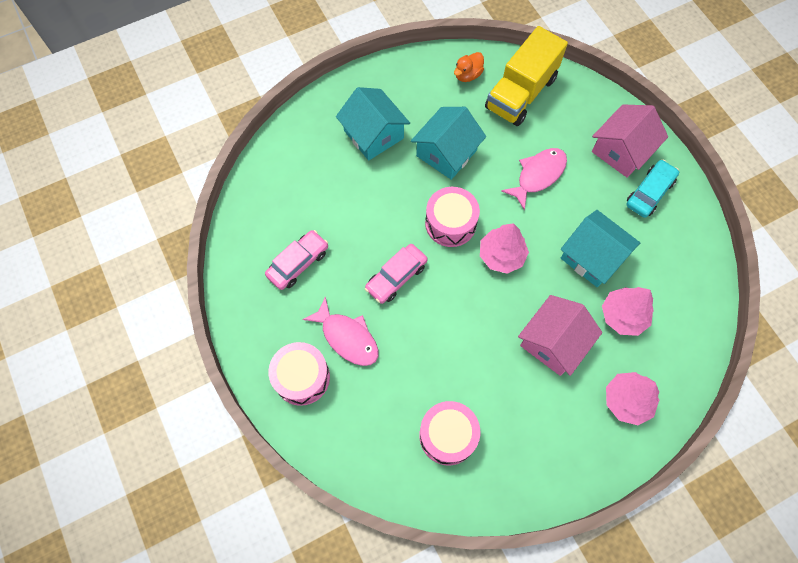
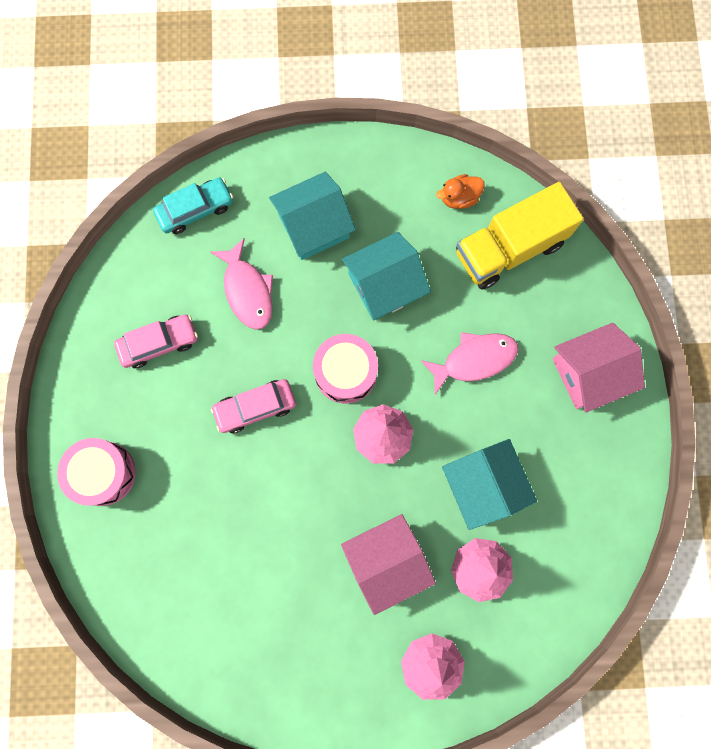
camera: 25 degrees right, 10 degrees up
pink fish [302,297,378,366] -> pink fish moved to [210,238,273,330]
turquoise house [336,87,410,161] -> turquoise house turned 75 degrees clockwise [269,172,356,260]
pink drum [419,401,480,465] -> none
turquoise car [626,159,679,218] -> turquoise car moved to [153,178,233,234]

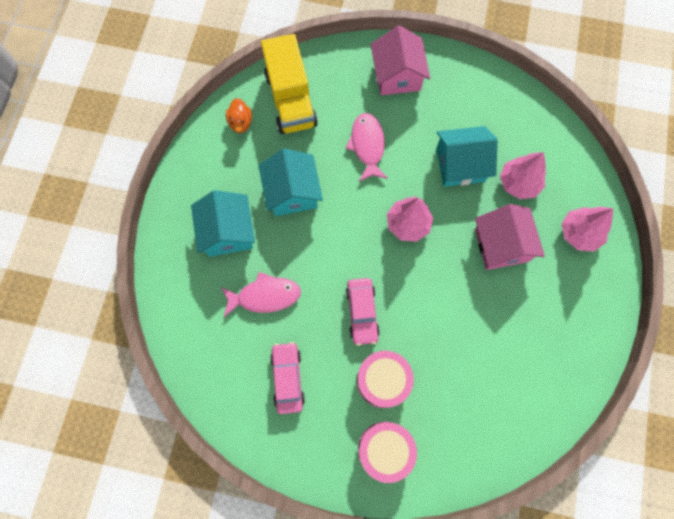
camera: 75 degrees left, 5 degrees down
turquoise car [153,178,233,234] -> none
pink drum [313,334,378,404] -> pink drum moved to [357,351,414,408]

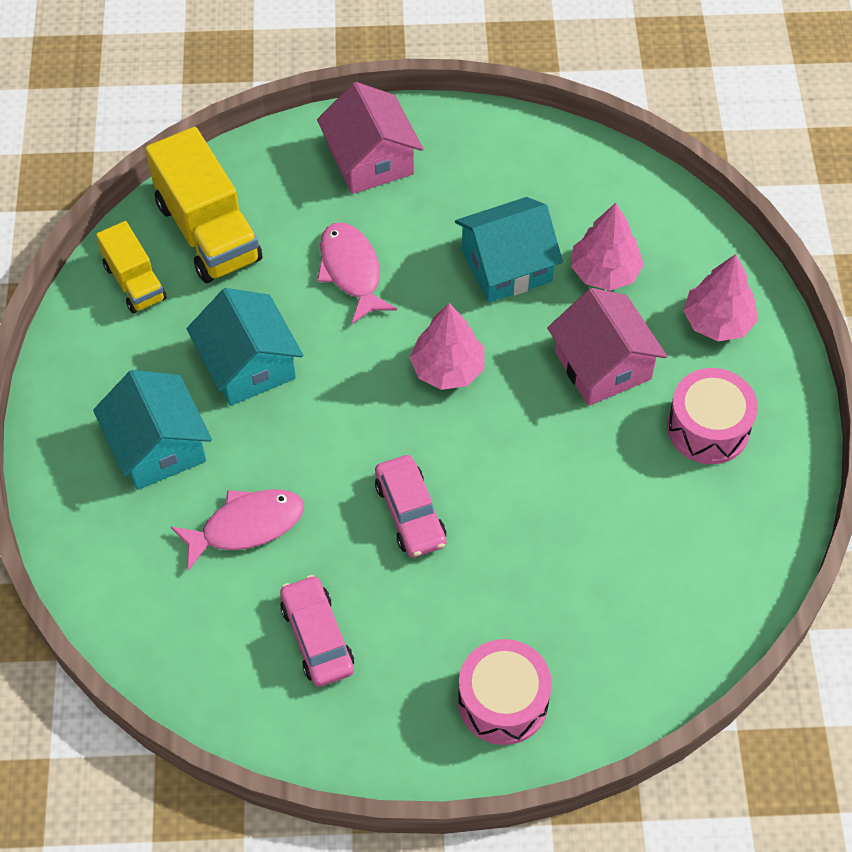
camera: 15 degrees left, 15 degrees down
orange duck [226,98,252,133] -> yellow truck [96,221,167,314]
pink drum [357,351,414,408] -> pink drum moved to [667,368,758,464]

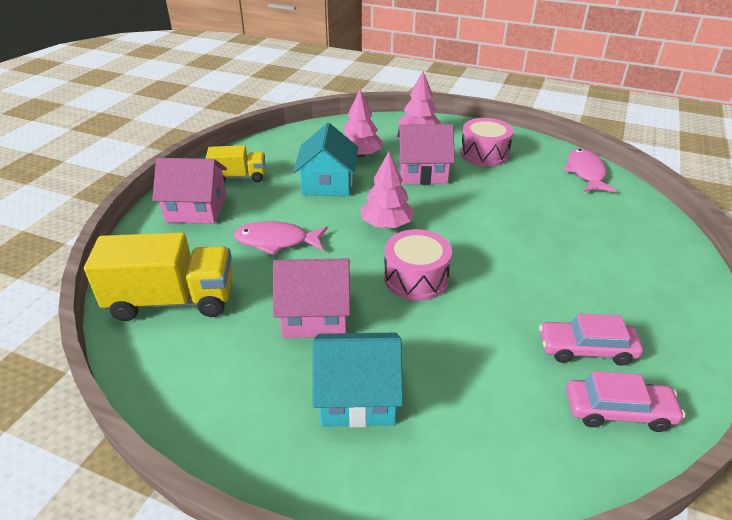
camera: 65 degrees left, 20 degrees down
yellow truck [96,221,167,314] -> yellow truck moved to [206,145,266,182]
pink fish [170,489,304,571] -> pink fish moved to [563,148,617,192]
turquoise house [187,288,303,406] -> pink house [273,258,350,338]
pink car [375,455,446,558] -> pink car moved to [566,371,685,432]
pink drum [458,639,552,745] -> pink drum moved to [384,229,452,301]

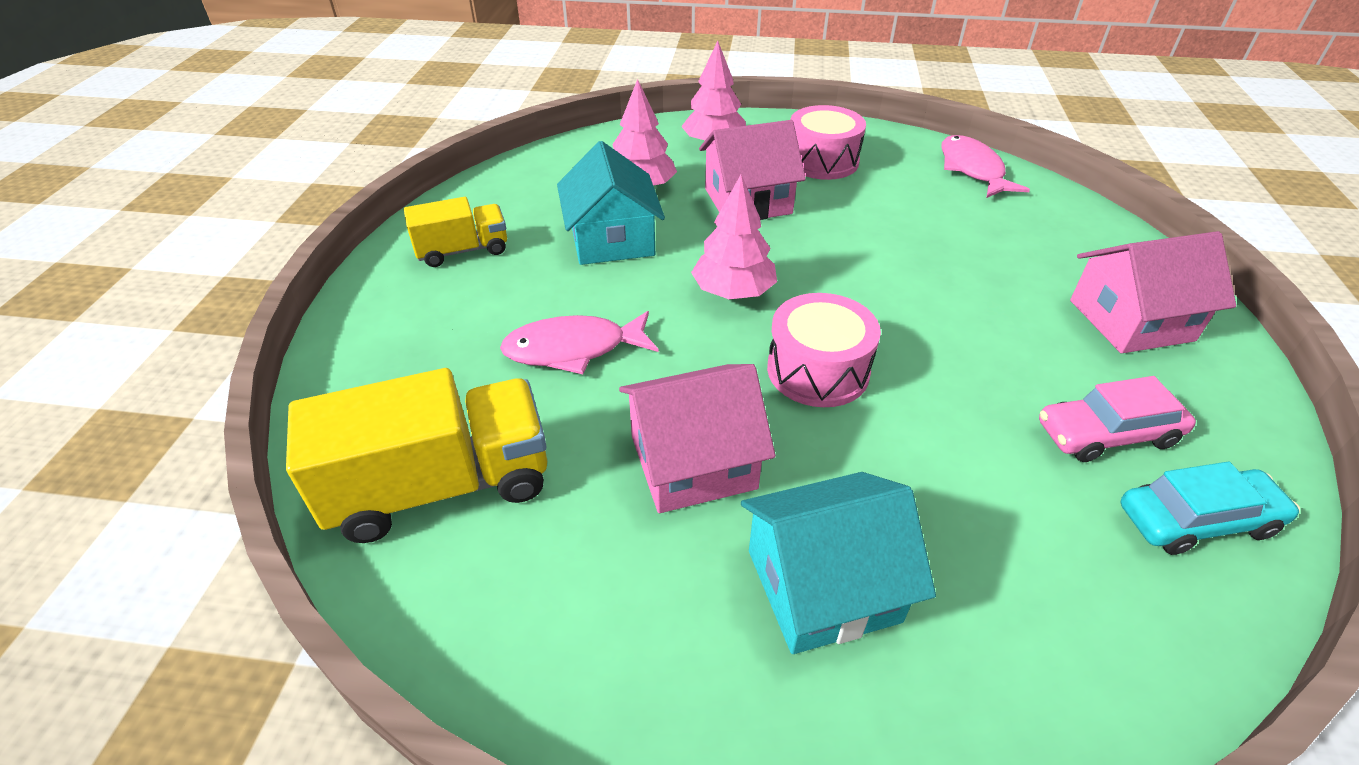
camera: 15 degrees left, 5 degrees up
pink house [152,158,227,224] -> pink house moved to [1070,231,1236,353]
pink car [566,371,685,432] -> turquoise car [1121,462,1300,555]

